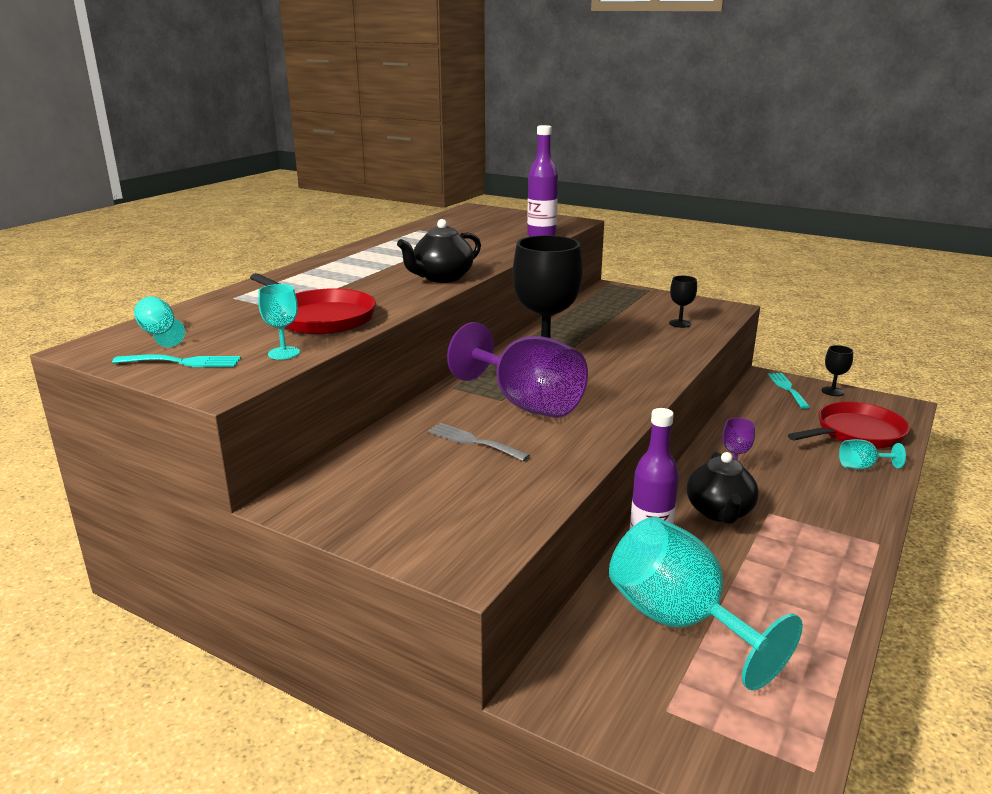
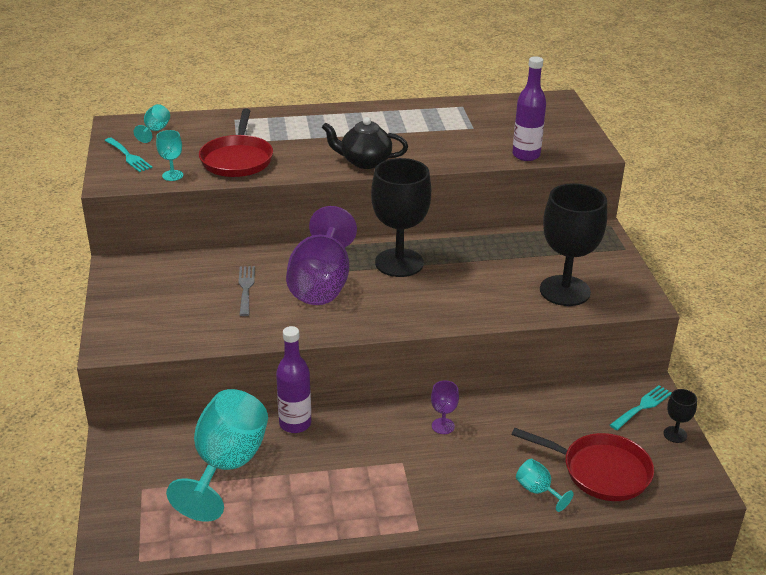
camera: 50 degrees right, 10 degrees up
black goblet [669,276,697,328] -> black goblet [540,183,607,306], size x2.32
black teapot [687,452,759,524] -> none

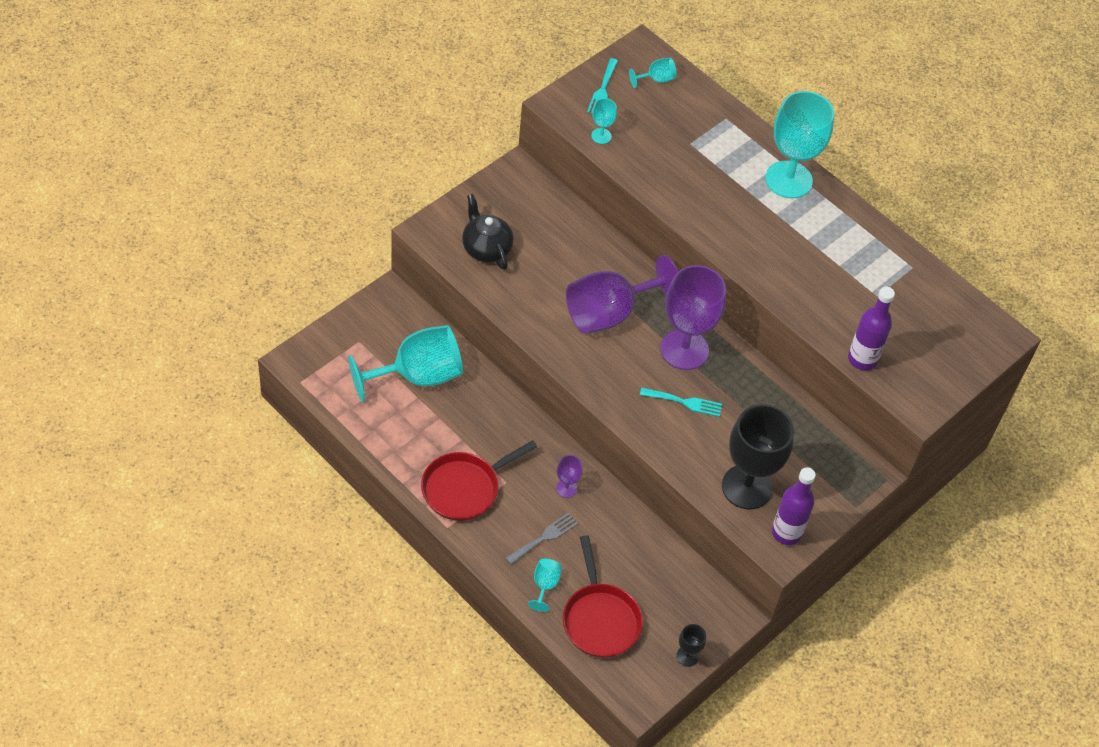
camera: 50 degrees right, 20 degrees up
red pan [199,109,273,177] -> red pan moved to [421,440,537,521]
grey fork [239,266,255,316] -> grey fork moved to [506,513,578,565]
purple bottle [276,326,311,433] -> purple bottle moved to [772,467,816,545]
black teapot [322,117,408,169] -> black teapot moved to [462,194,514,270]
black goblet [371,158,431,277] -> purple goblet [660,265,726,370]
turquoise fork [610,385,672,430] -> turquoise fork moved to [640,388,722,417]
none -> turquoise goblet [765,91,834,199]

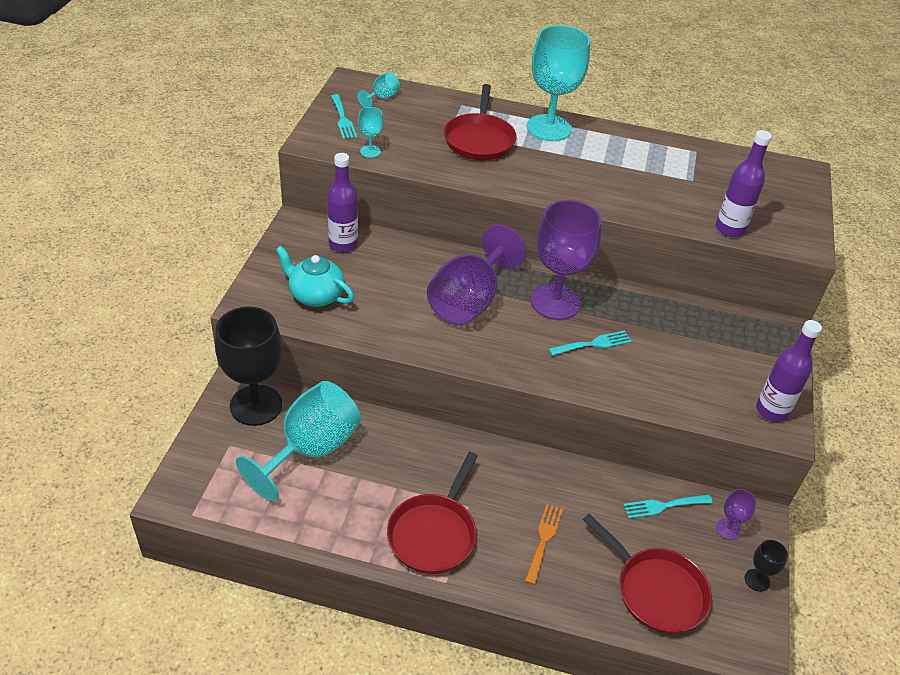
camera: 30 degrees left, 10 degrees down
black teapot [462,194,514,270] -> turquoise teapot [276,246,354,307]
grey fork [506,513,578,565] -> orange fork [525,504,563,585]
turquoise goblet [528,559,562,612] -> none
purple goblet [556,455,582,498] -> purple goblet moved to [716,489,757,540]
black goblet [722,404,794,509] -> black goblet moved to [215,306,282,426]
none -> purple bottle [327,153,358,253]
none -> red pan [444,84,517,161]
none -> turquoise fork [623,494,713,519]

